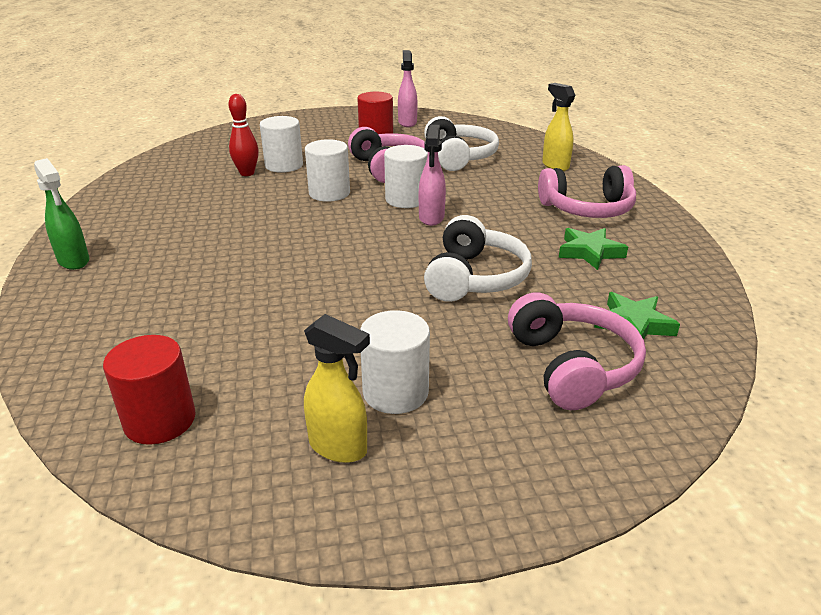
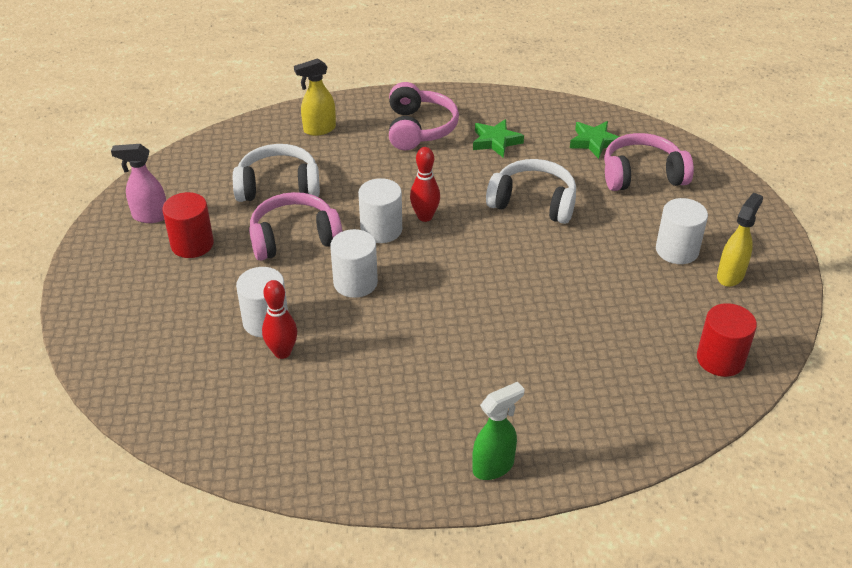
camera: 85 degrees left, 10 degrees up
pink spray bottle [419,125,446,226] -> red bowling pin [410,147,440,222]

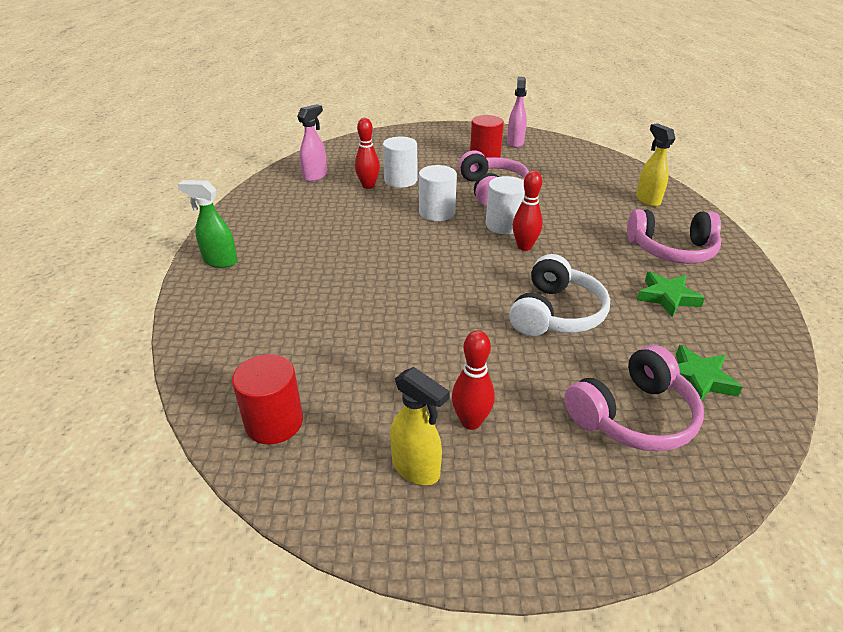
camera: 95 degrees right, 5 degrees down
white headphones [233,144,320,202] -> none
green spray bottle [472,382,525,480] -> green spray bottle turned 135 degrees clockwise [178,180,238,268]
pink headphones [604,133,694,191] -> pink headphones turned 60 degrees clockwise [564,345,704,452]
white cylinder [656,198,708,264] -> red bowling pin [452,330,495,430]
none -> pink spray bottle [297,104,327,182]

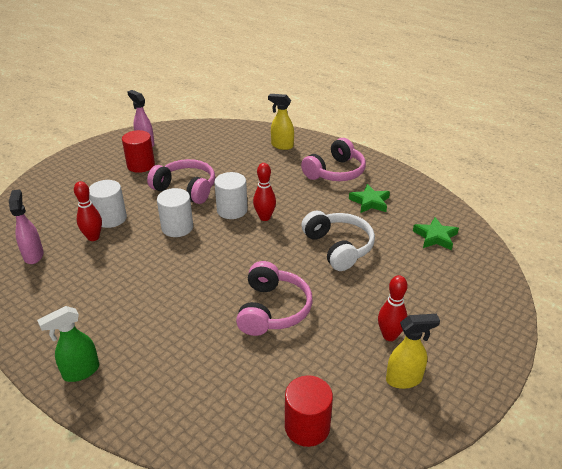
camera: 50 degrees left, 0 degrees up
pink headphones [564,345,704,452] -> pink headphones moved to [236,261,313,336]

